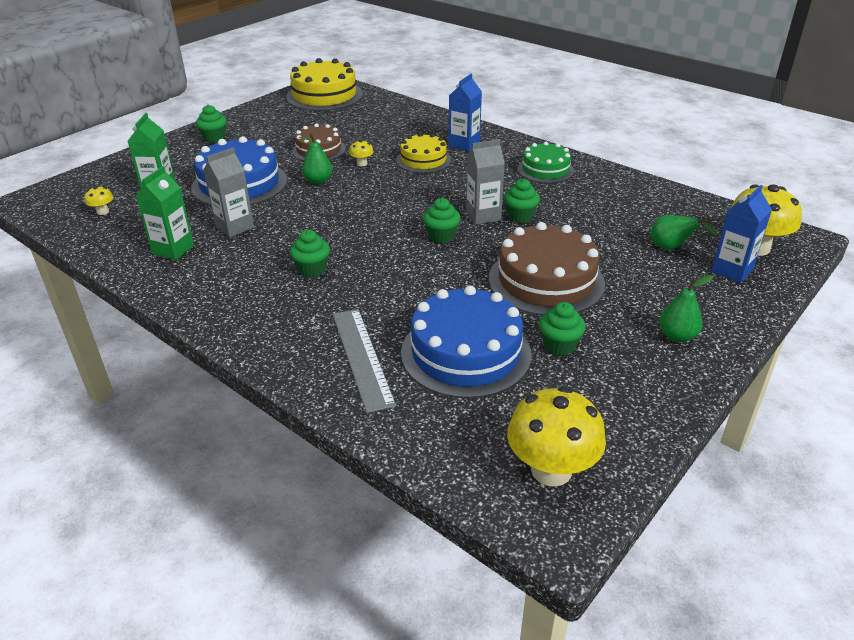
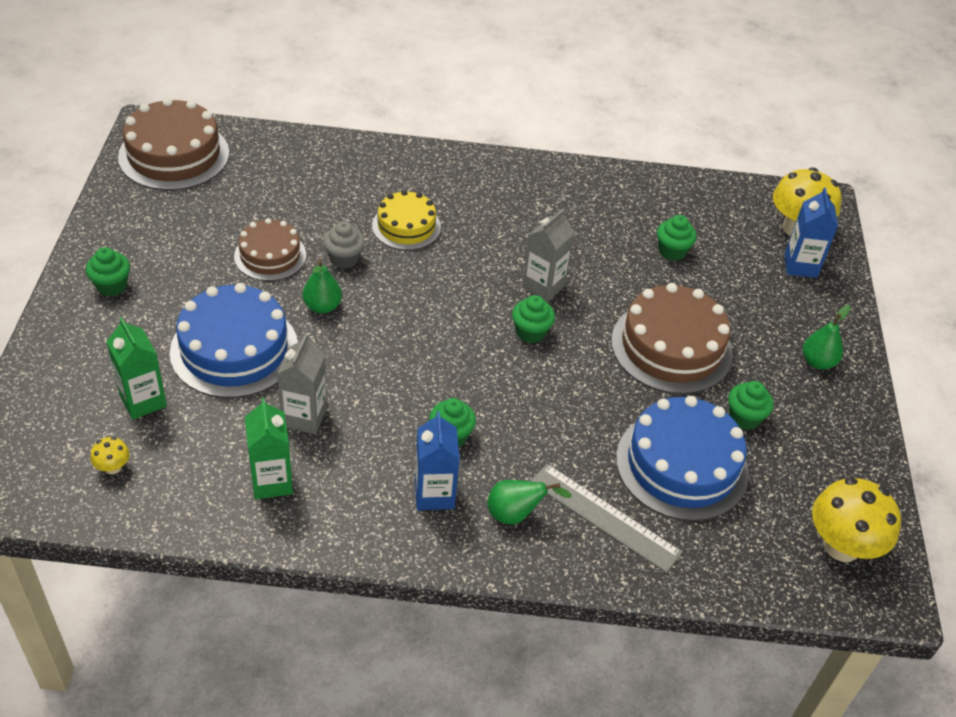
camera: 40 degrees left, 10 degrees up
yellow cake [286,58,363,111] -> brown cake [118,98,229,190]
yellow mushroom [349,140,374,166] -> grey cupcake [323,221,365,269]
blue carton [449,74,482,151] -> blue carton moved to [415,411,460,510]
green cupcake [504,179,540,223] -> green cupcake moved to [657,215,697,261]
green cake [518,142,574,183] -> none
green pear [650,215,718,250] -> green pear moved to [487,480,572,524]

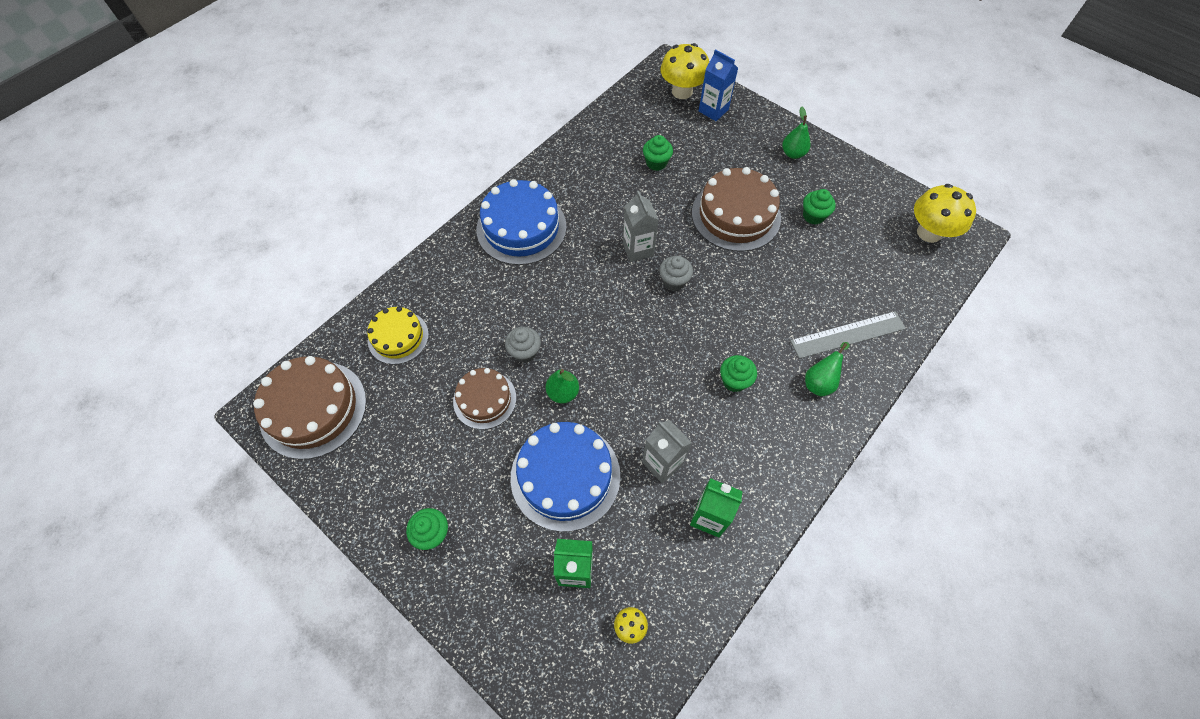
camera: 50 degrees left, 15 degrees up
yellow cake [372,190,441,250] -> yellow cake moved to [367,307,429,364]
blue carton [415,411,460,510] -> none
green cupcake [512,295,555,344] -> grey cupcake [659,256,693,291]
blue cake [616,396,749,521] -> blue cake moved to [477,179,567,265]

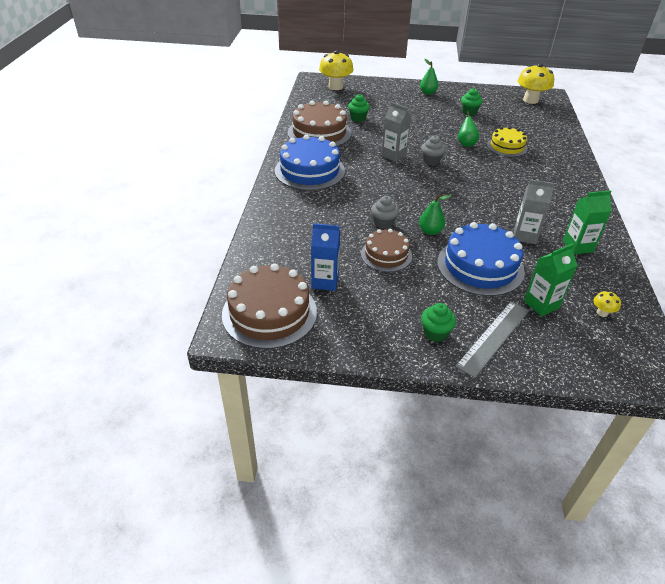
camera: 35 degrees left, 20 degrees down
yellow cake [367,307,429,364] -> yellow cake moved to [487,126,528,157]
brown cake [692,167,781,252] -> brown cake moved to [288,101,351,147]
blue carton [699,49,738,121] -> blue carton moved to [311,223,340,291]
green cupcake [720,355,757,392] -> none
grey ruler [790,311,906,359] -> grey ruler moved to [455,301,529,378]
green pear [805,342,850,397] -> green pear moved to [458,111,480,147]

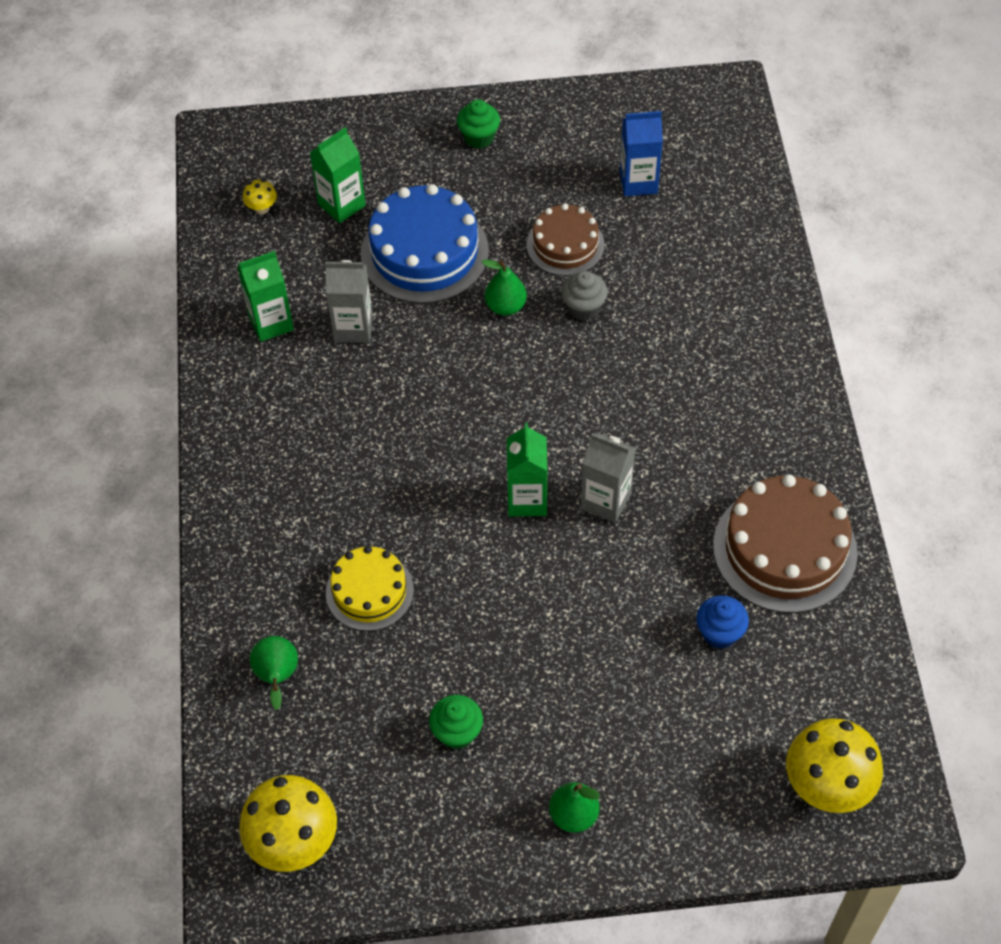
camera: 170 degrees right, 15 degrees up
brown cake [222,263,317,349] -> none
blue cake [275,135,345,191] -> none
green cupcake [348,94,370,122] -> blue cupcake [696,595,749,649]
grey cupcake [421,135,446,165] -> green carton [507,423,547,517]
grey ruler [455,301,529,378] -> none
green pear [458,111,480,147] -> green pear moved to [250,636,298,710]

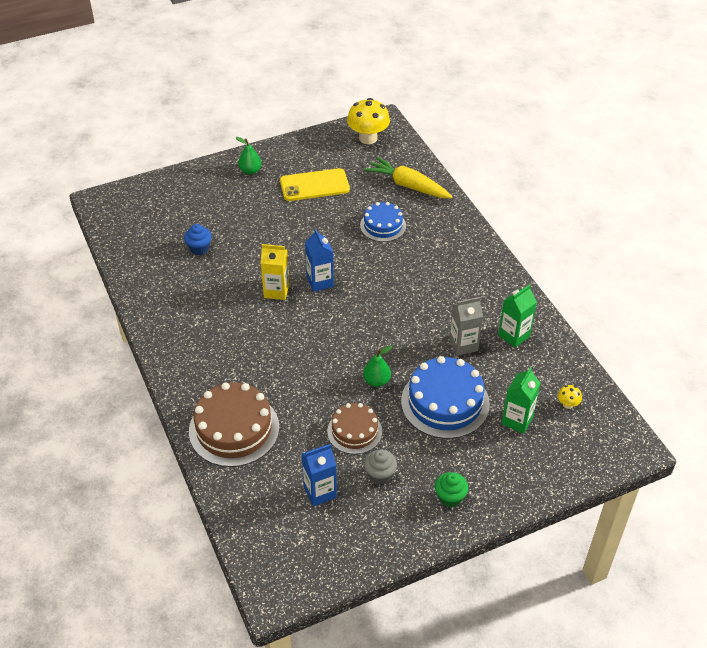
camera: 160 degrees right, 10 degrees down
green pear [250,636,298,710] -> yellow carrot [364,156,452,198]
yellow cake [326,546,414,631] -> blue cake [360,202,406,242]
green cupcake [429,695,483,749] -> yellow phone [280,168,350,201]
green carton [507,423,547,517] -> blue carton [305,229,334,292]
grey cupcake [561,271,608,321] -> grey cupcake moved to [364,450,397,484]
grey carton [581,433,635,523] -> yellow carton [261,244,289,300]
brown cake [713,474,858,613] -> brown cake moved to [189,382,279,467]
yellow mushroom [786,718,883,813] -> none

